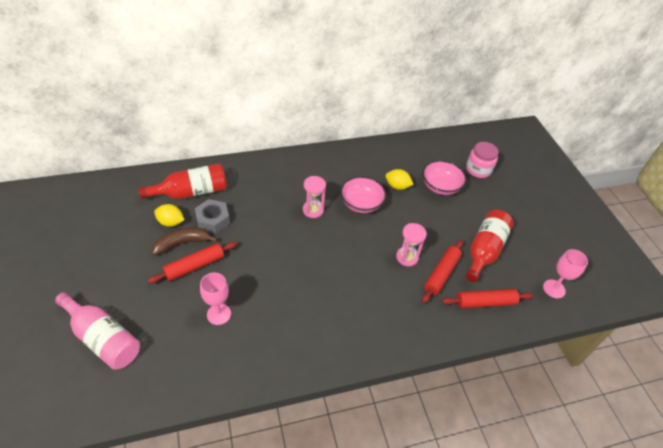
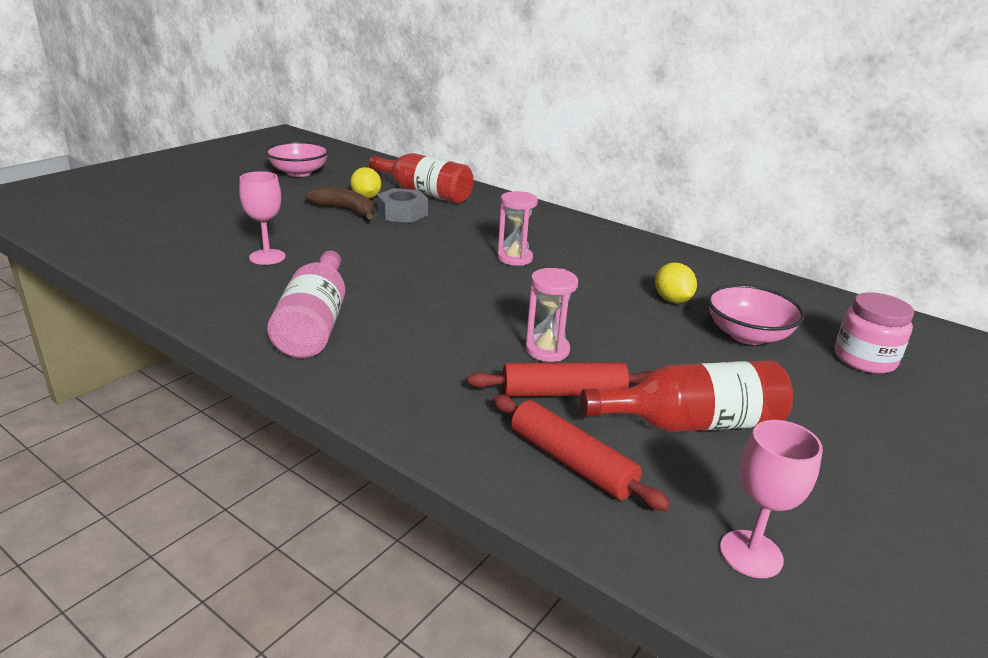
camera: 55 degrees right, 20 degrees down
pink bottle [55,292,140,370] -> pink bottle moved to [267,250,345,358]
red rolling pin [147,241,237,284] -> none
pink bowl [340,176,387,213] -> pink bowl moved to [265,142,329,177]

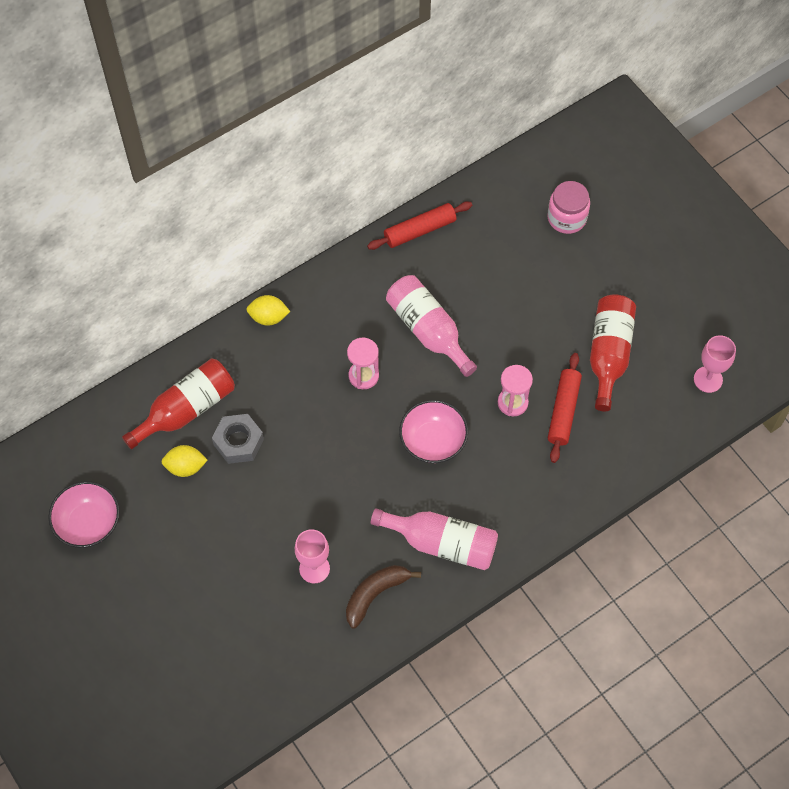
camera: 70 degrees left, 35 degrees up
brown banana [305,186,374,219] -> brown banana moved to [346,565,421,629]
red rolling pin [493,395,670,511] -> red rolling pin moved to [367,201,472,250]
yellow lemon [655,263,697,303] -> yellow lemon moved to [246,295,290,326]
pink bowl [708,284,805,345] -> pink bowl moved to [399,400,468,463]
none -> pink bottle [386,275,477,377]

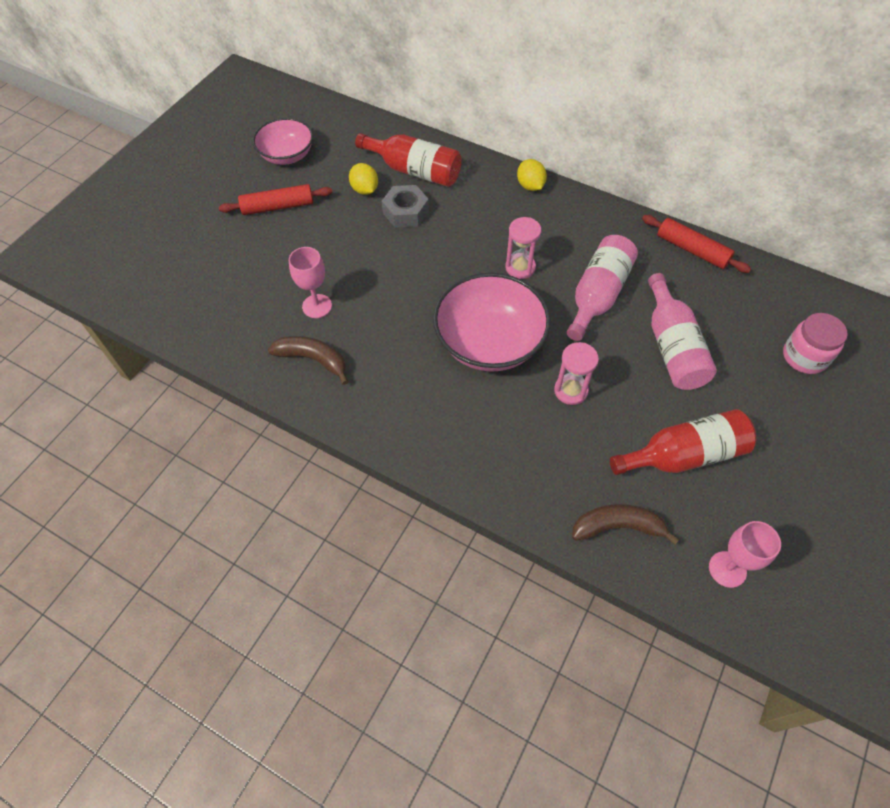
camera: 65 degrees right, 5 degrees down
pink bottle [370,508,498,570] -> pink bottle moved to [648,273,717,390]
pink bowl [399,400,468,463] -> pink bowl [433,273,551,372], size x1.58
red rolling pin [548,353,582,463] -> red rolling pin moved to [219,184,333,215]
none -> brown banana [572,504,679,545]

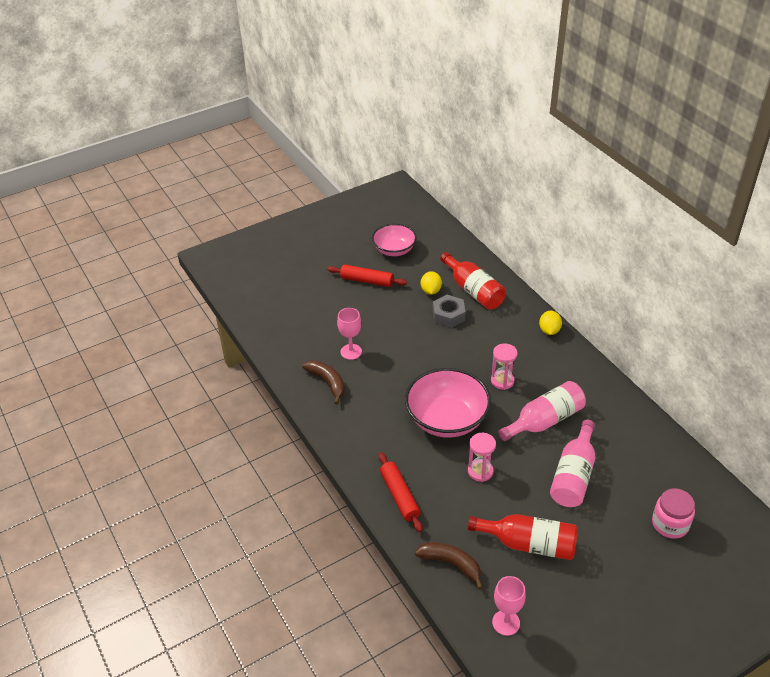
camera: 30 degrees right, 15 degrees down
red rolling pin [642,215,751,273] -> red rolling pin moved to [378,452,423,532]

